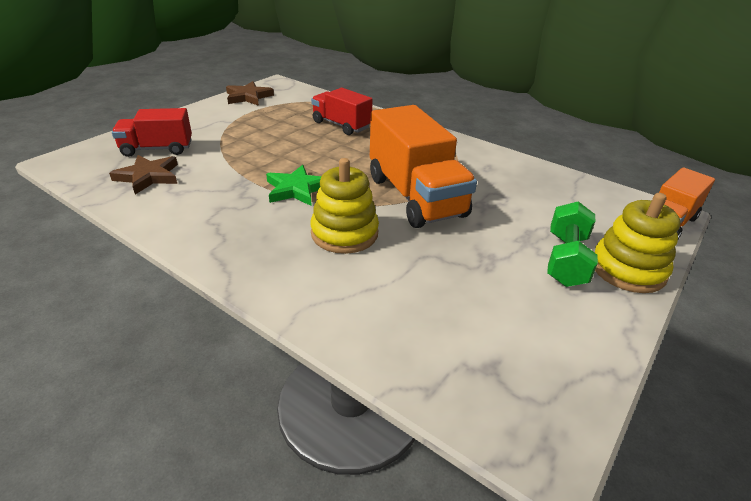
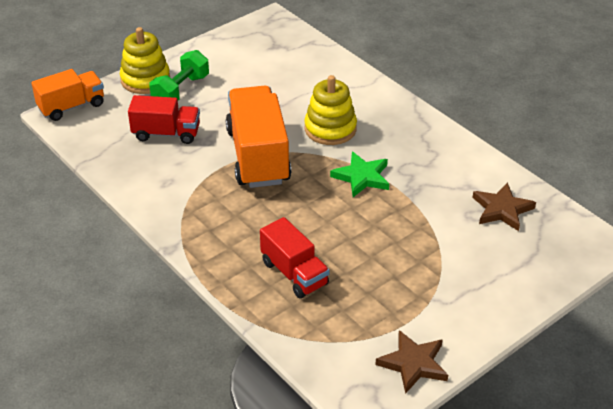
camera: 165 degrees left, 5 degrees up
red truck [112,108,192,157] -> red truck moved to [128,95,200,144]

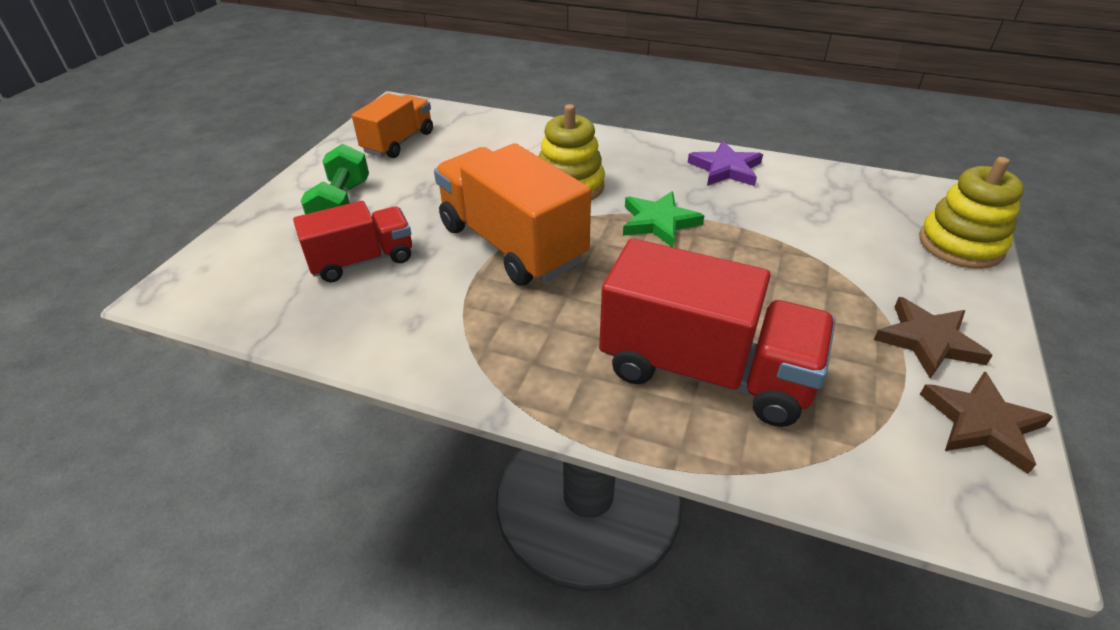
camera: 30 degrees left, 0 degrees up
orange truck [31,69,104,121] -> orange truck moved to [352,93,433,158]
yellow stacking toy [120,27,170,94] -> yellow stacking toy moved to [919,157,1024,269]
red truck [260,217,329,299] -> red truck [599,238,835,427], size x1.67
brown star [472,182,536,231] -> brown star moved to [874,297,993,379]
none -> purple star [688,141,763,186]

